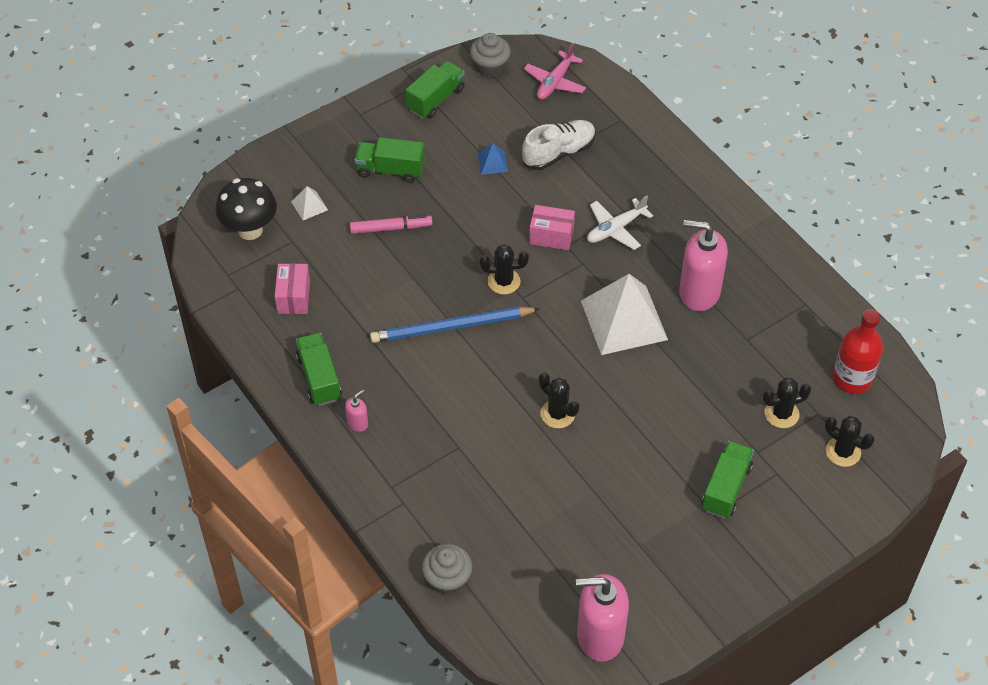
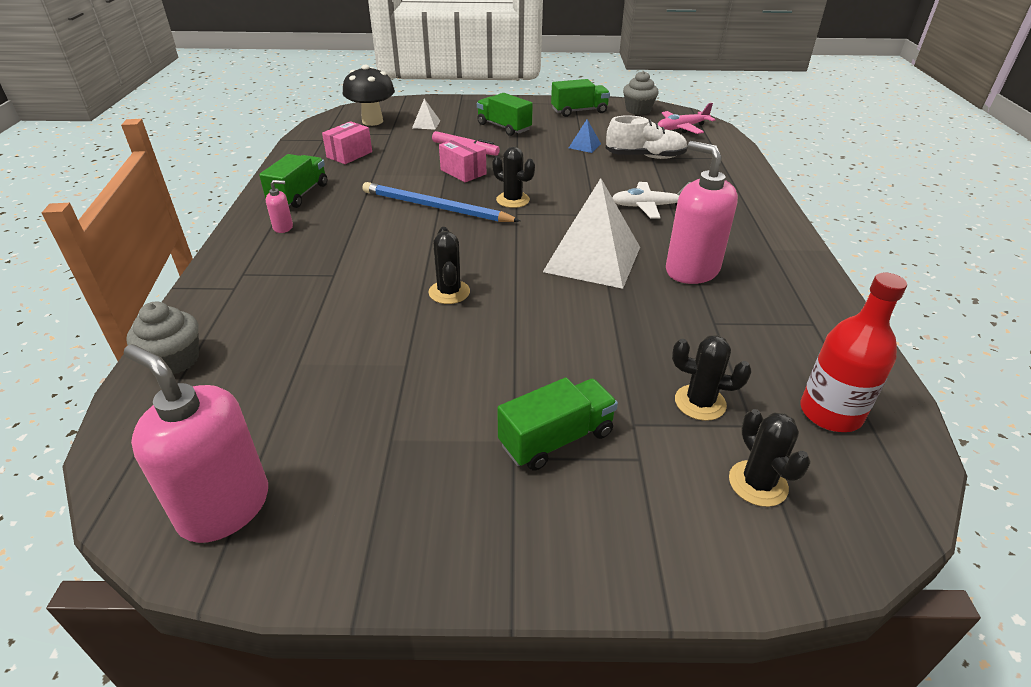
camera: 35 degrees right, 15 degrees down
pink box [529,205,575,250] -> pink box moved to [439,137,486,182]

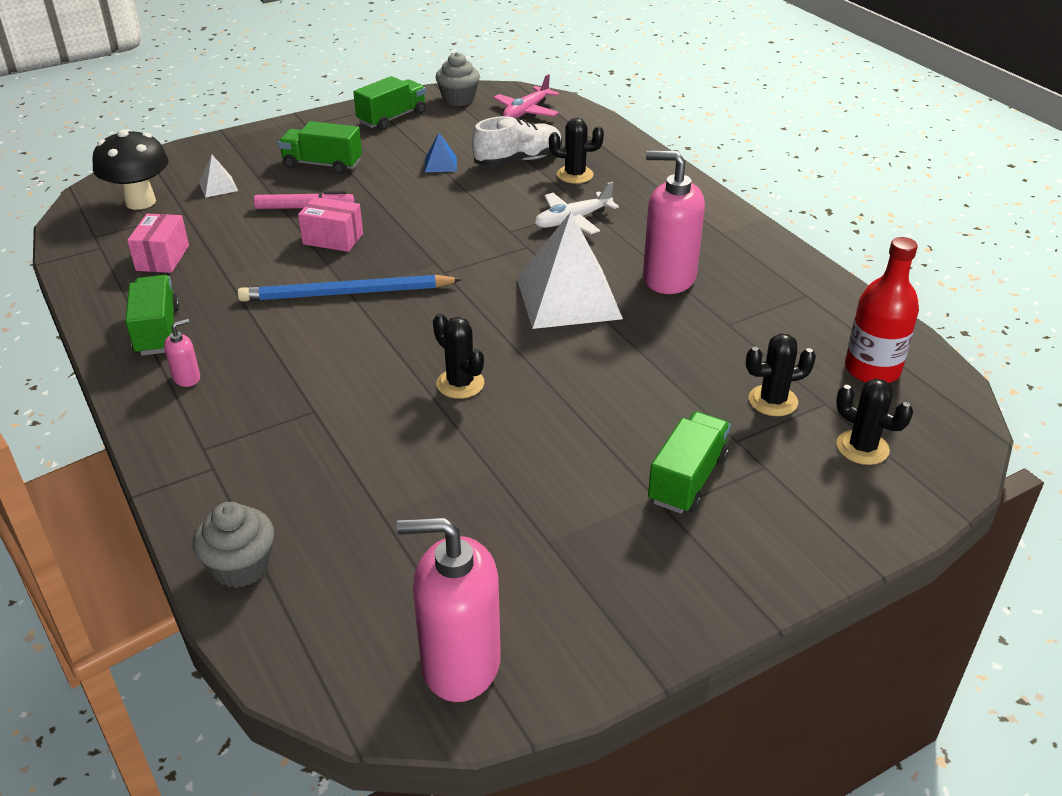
camera: 30 degrees left, 0 degrees up
black cactus [492,147,535,208] -> black cactus moved to [549,118,604,184]

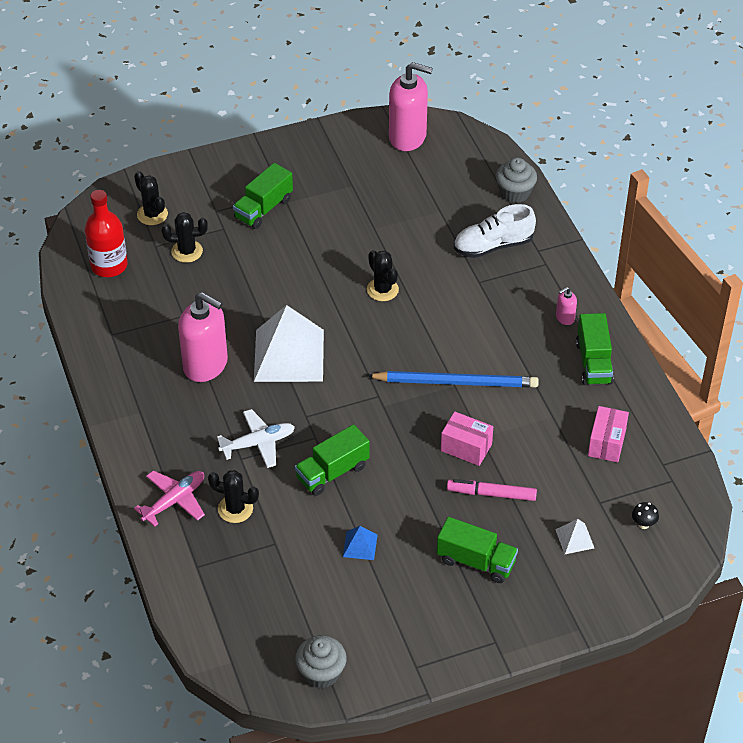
camera: 170 degrees left, 10 degrees up
black mushroom [92,130,169,210] -> black mushroom [632,502,659,529], size x0.40
green truck [353,76,426,130] -> green truck moved to [295,424,370,496]
white shoe [472,116,562,167] -> white shoe moved to [453,204,536,258]
pink plane [493,74,559,118] -> pink plane moved to [134,470,205,527]

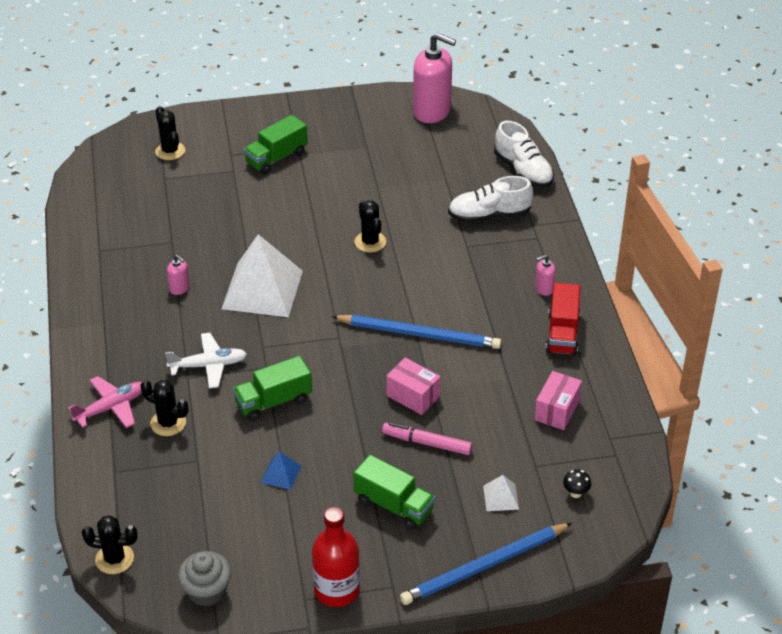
camera: 10 degrees right, 5 degrees down
red bottle [85,190,128,277] -> red bottle moved to [312,507,360,607]
black cactus [161,212,208,263] -> black cactus moved to [82,515,138,574]
pink soap dispenser [178,292,228,382] -> pink soap dispenser [167,255,190,295], size x0.43
grey cupcake [496,158,537,203] -> white shoe [494,121,554,188]
green truck [576,313,614,385] -> red truck [546,283,580,356]
none -> blue pencil [400,523,572,605]

